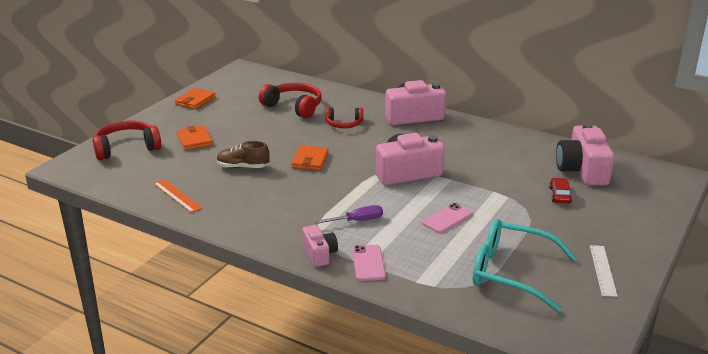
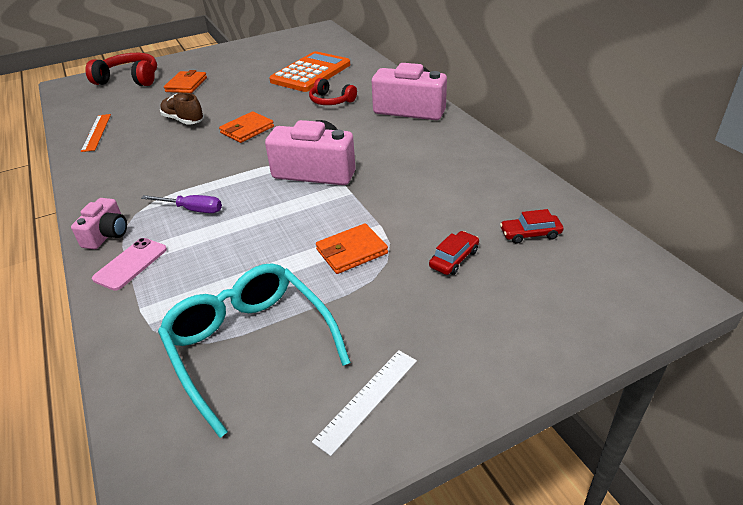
camera: 35 degrees right, 10 degrees up
orange wallet [175,88,215,109] -> orange wallet moved to [316,223,388,274]
red headphones [259,83,322,118] -> orange calculator [269,51,350,92]
pink phone [422,203,473,233] -> none
pink camera [556,123,614,186] -> red car [500,209,563,244]

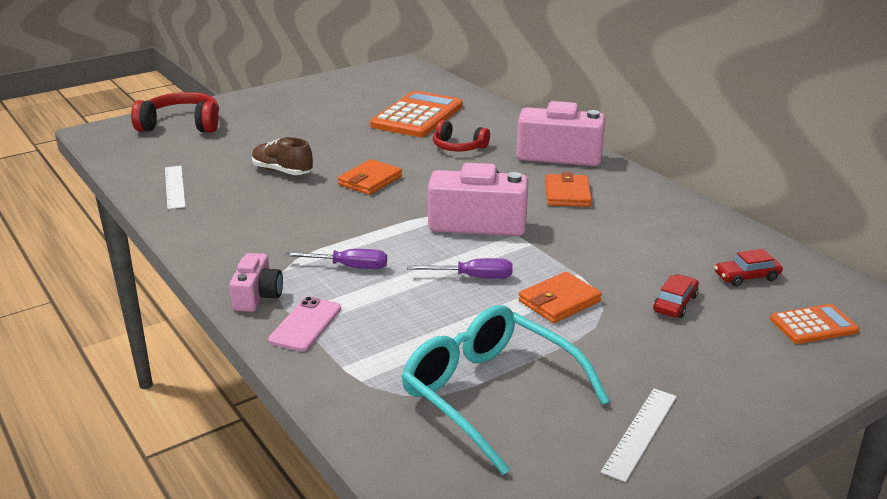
camera: 10 degrees left, 10 degrees down
orange ruler [81,114,111,152] -> white ruler [165,166,186,209]
orange wallet [164,70,207,93] -> orange wallet moved to [546,172,592,207]
none -> purple screwdriver [407,258,513,279]
none -> orange calculator [770,304,859,344]

